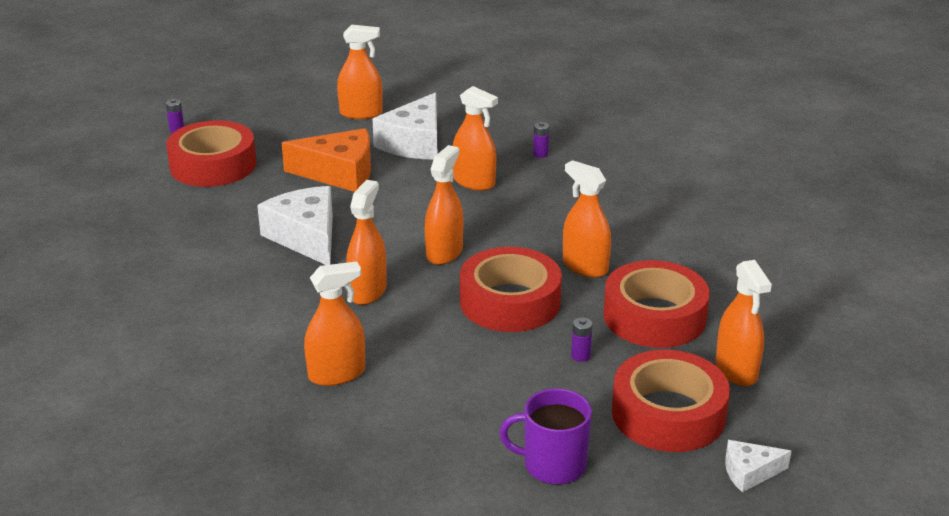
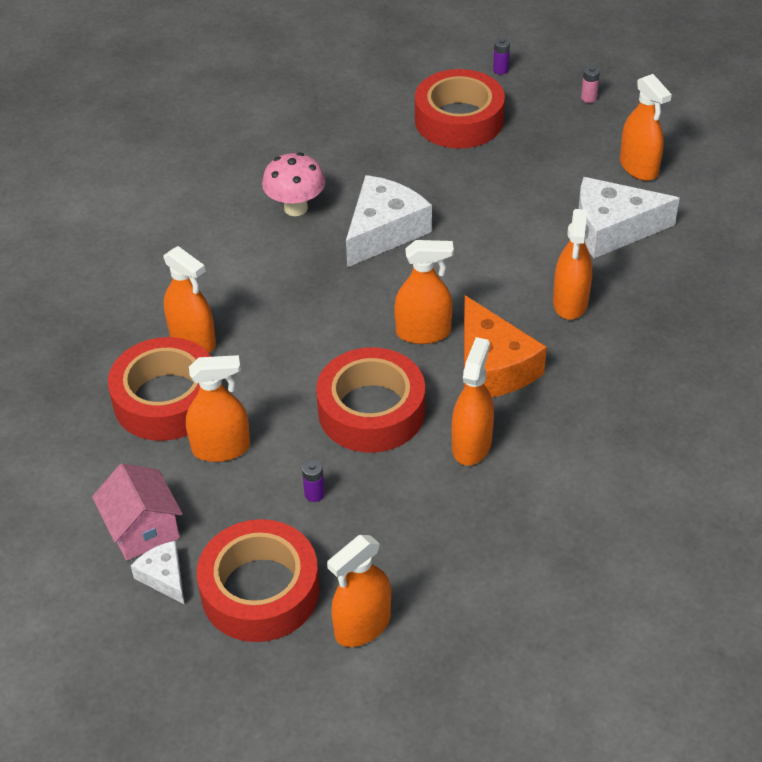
camera: 65 degrees right, 15 degrees up
orange cheese [282,128,371,192] -> orange cheese moved to [464,295,547,397]
orange spray bottle [346,180,387,305] -> orange spray bottle moved to [186,355,250,462]
purple mug [499,388,592,485] -> pink house [92,463,183,561]
purple battery [533,122,549,158] -> none
red tape [604,260,710,348] -> red tape moved to [108,337,211,441]
white cheese [725,440,792,492] -> white cheese moved to [131,541,184,604]
none -> pink mushroom [262,153,325,216]
none -> pink battery [581,66,600,103]

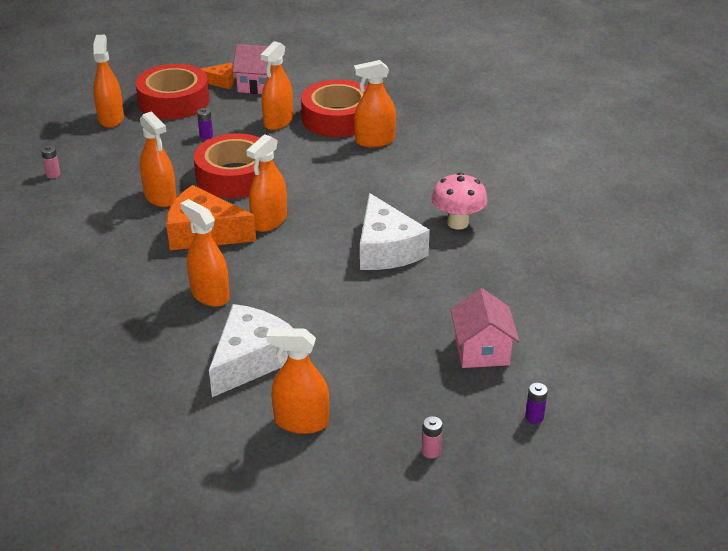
camera: 125 degrees right, 10 degrees down
white cheese [131,541,184,604] -> orange cheese [201,63,234,89]
red tape [415,69,505,149] -> pink house [451,288,519,368]
none -> pink battery [41,145,60,178]

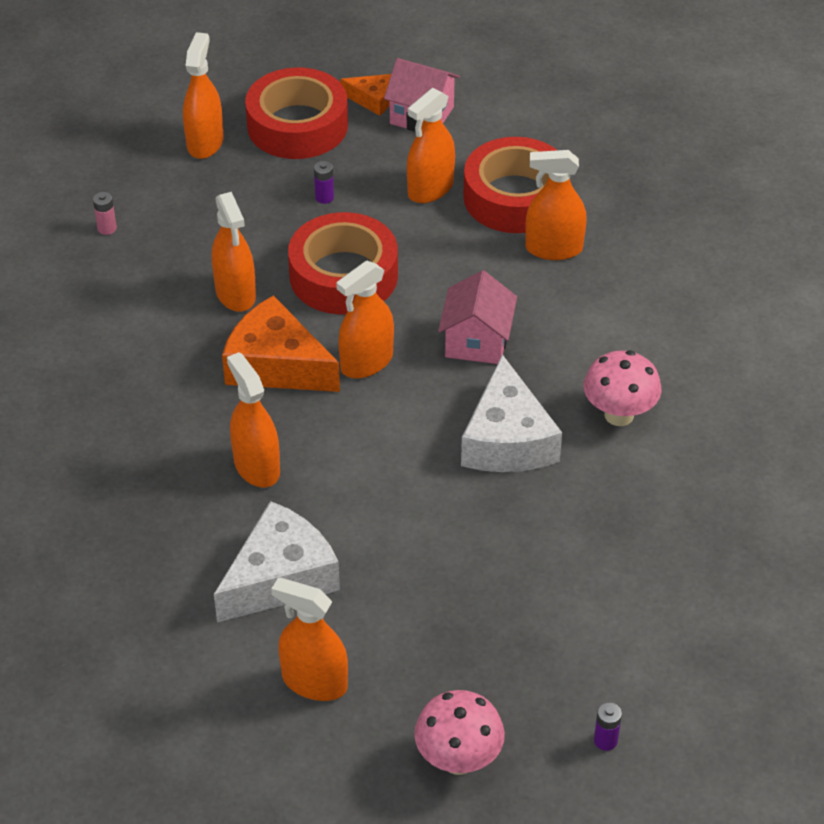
camera: 15 degrees right, 10 degrees up
pink battery [422,416,442,459] -> pink mushroom [414,690,505,775]
pink house [451,288,519,368] -> pink house moved to [438,270,517,364]

